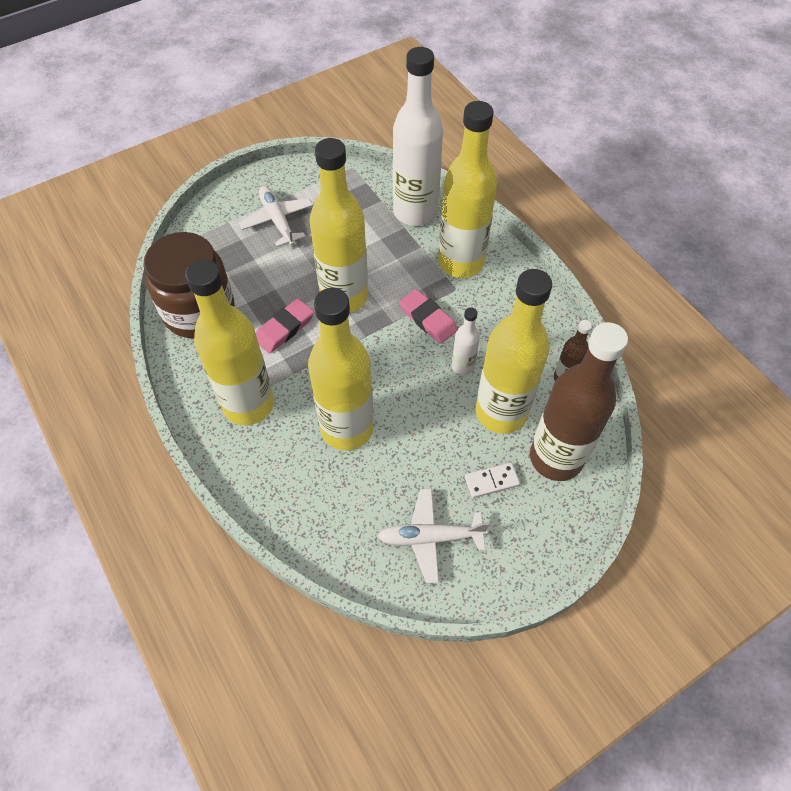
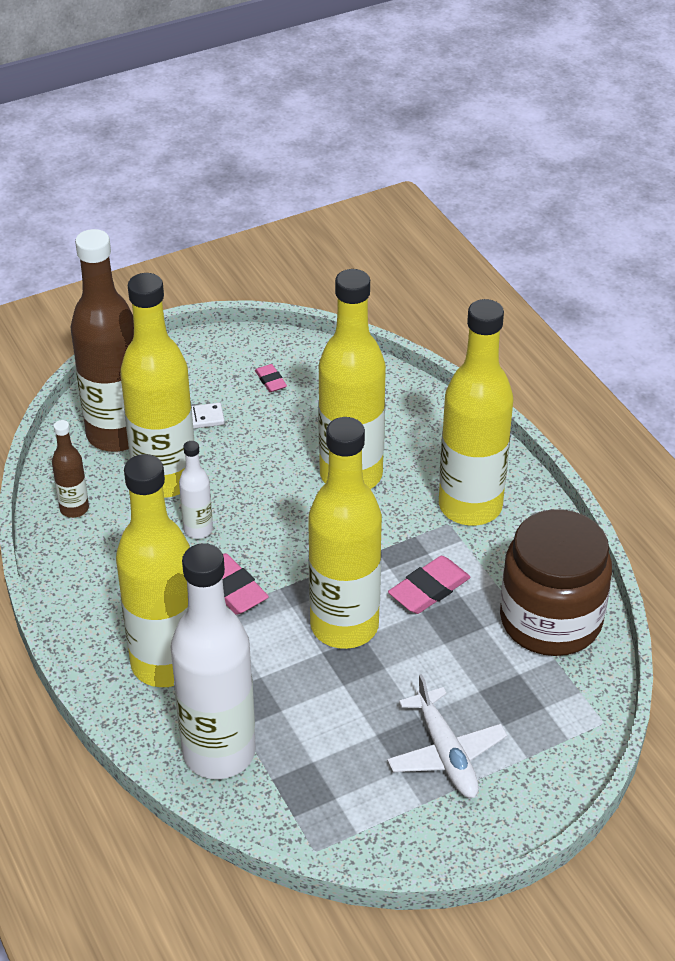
camera: 175 degrees left, 15 degrees down
white plane [378,489,490,583] -> pink eraser [255,364,287,392]

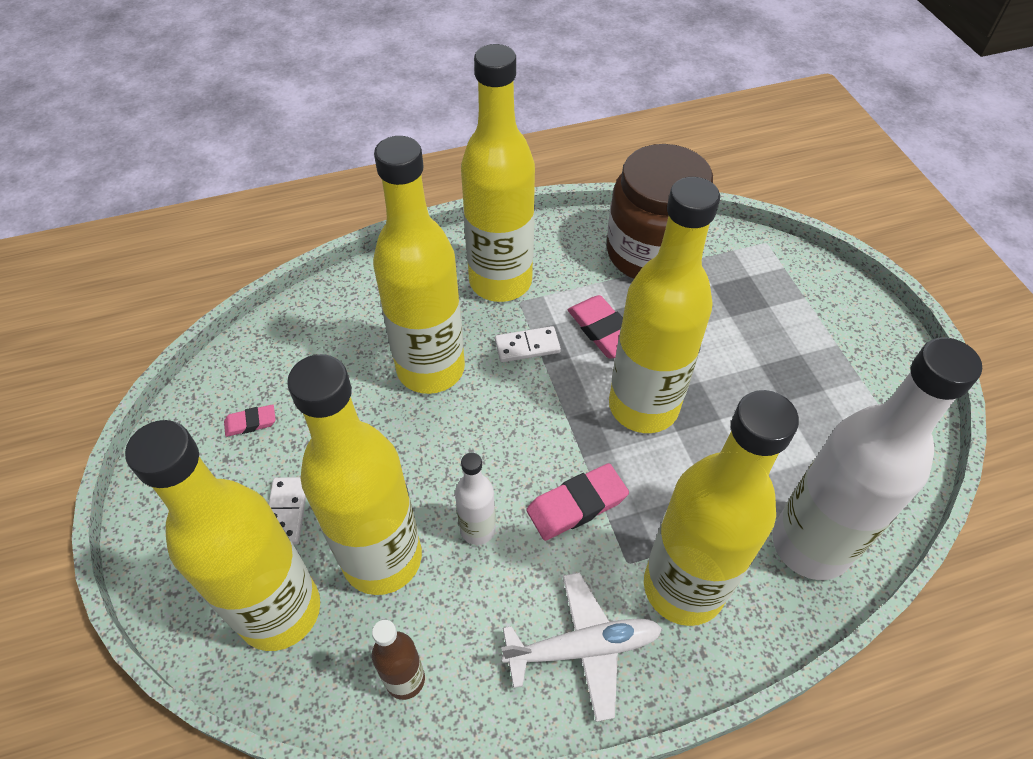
camera: 80 degrees left, 10 degrees up
brown bottle [71,229,134,452] -> yellow bottle [125,420,320,651]
white plane [387,674,507,798] -> white plane moved to [501,572,662,722]
none -> white domino [495,326,561,362]

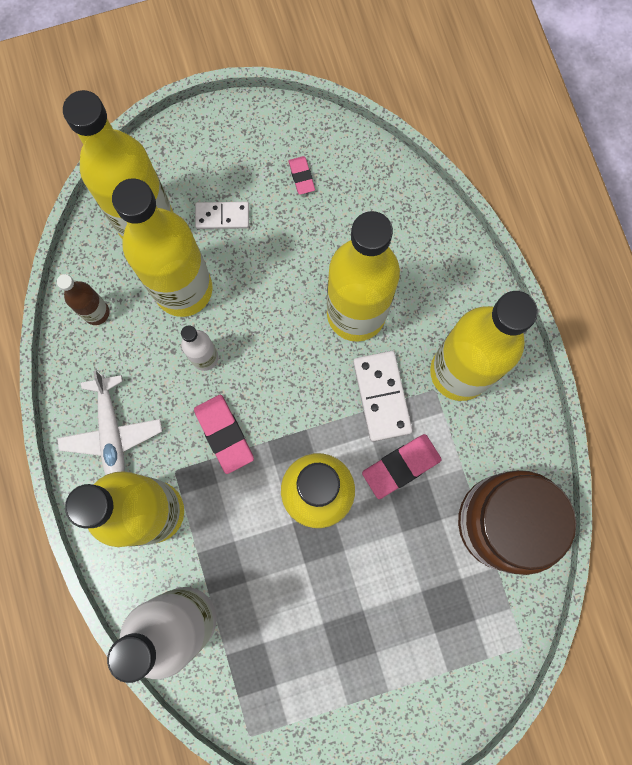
camera: 90 degrees right, 25 degrees up
white domino [495,326,561,362] -> white domino [353,351,412,442], size x1.54

